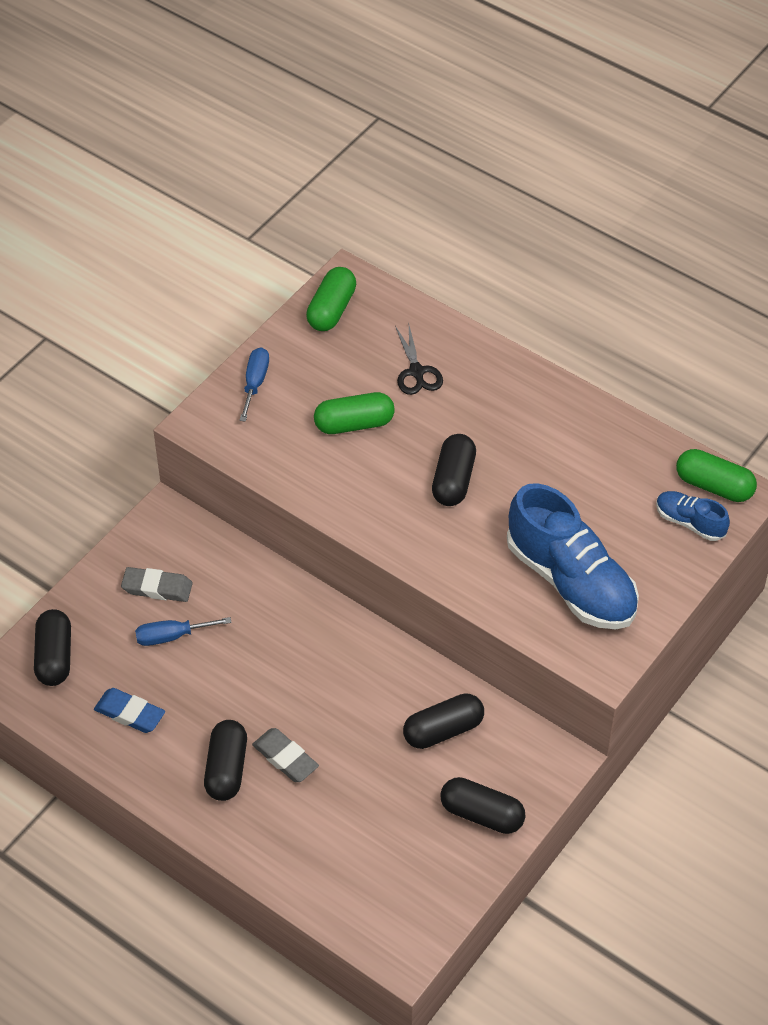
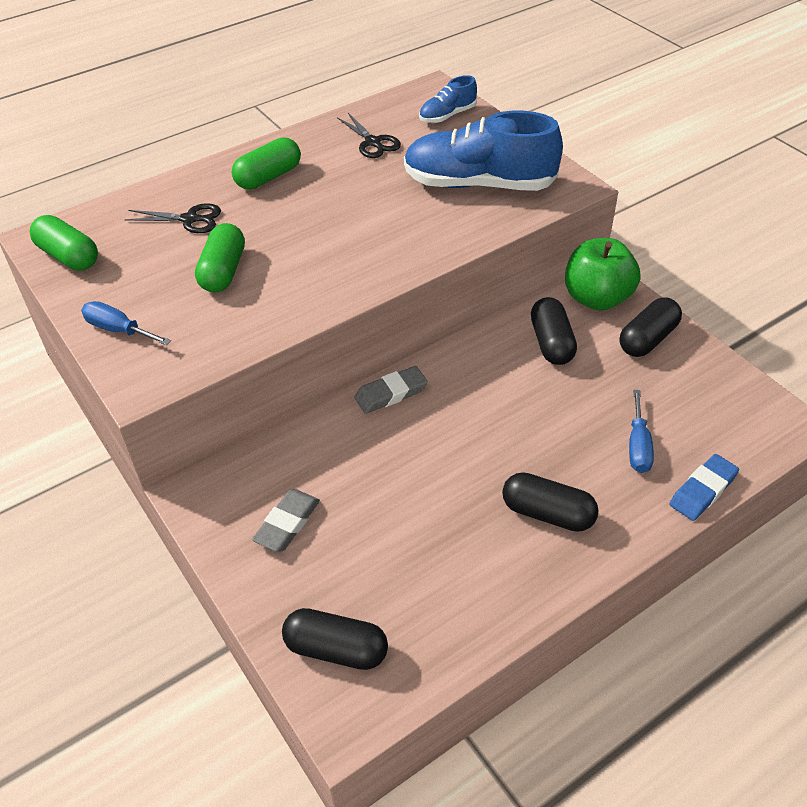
camera: 70 degrees left, 5 degrees down
blue eraser [94,688,165,733] -> blue eraser moved to [669,454,739,521]
blue screwdriver [135,617,232,646] -> blue screwdriver moved to [629,390,654,473]
grey eraser [252,728,319,782] -> grey eraser moved to [355,366,428,414]
black capsule [432,434,476,506] -> none
blue shoe [507,483,639,629] -> blue shoe turned 150 degrees counterclockwise [404,111,563,191]
green capsule [676,449,757,502] -> green capsule moved to [232,137,301,189]
none -> black scissors [337,113,401,158]
none -> green apple [565,238,640,310]

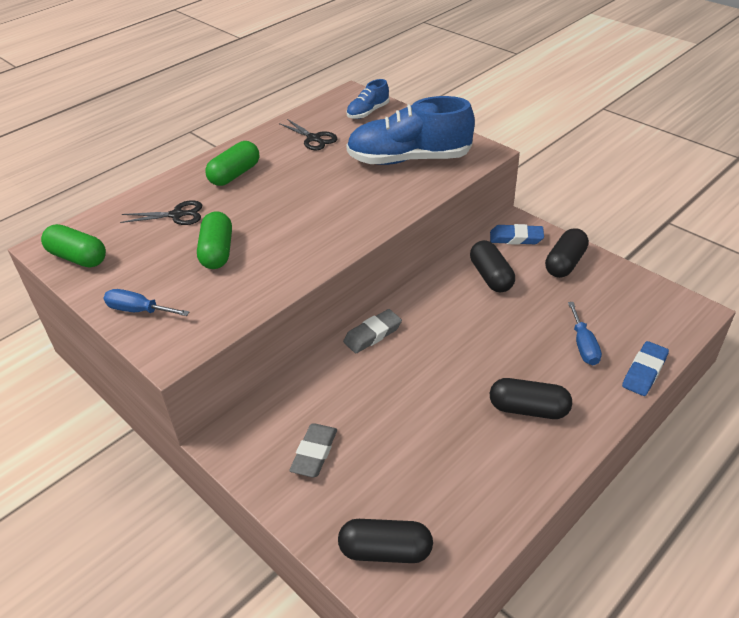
camera: 10 degrees left, 5 degrees down
green apple [565,238,640,310] -> blue eraser [490,224,544,245]

